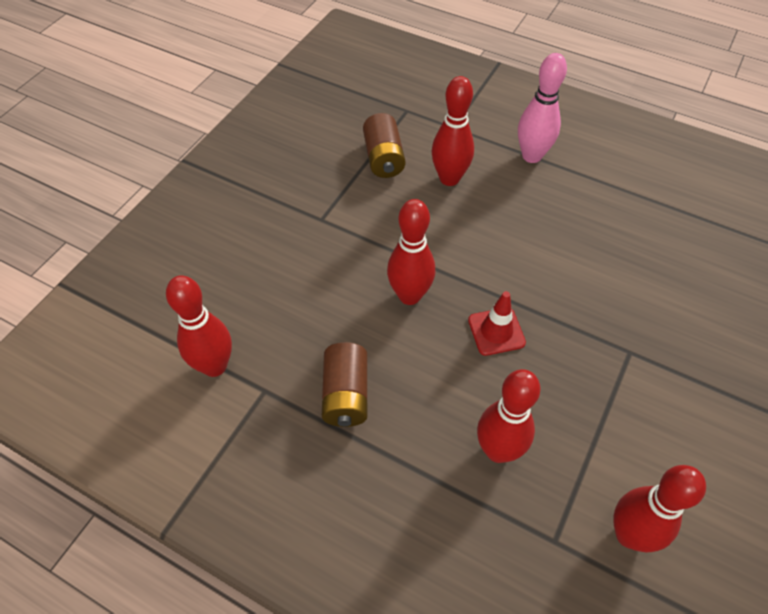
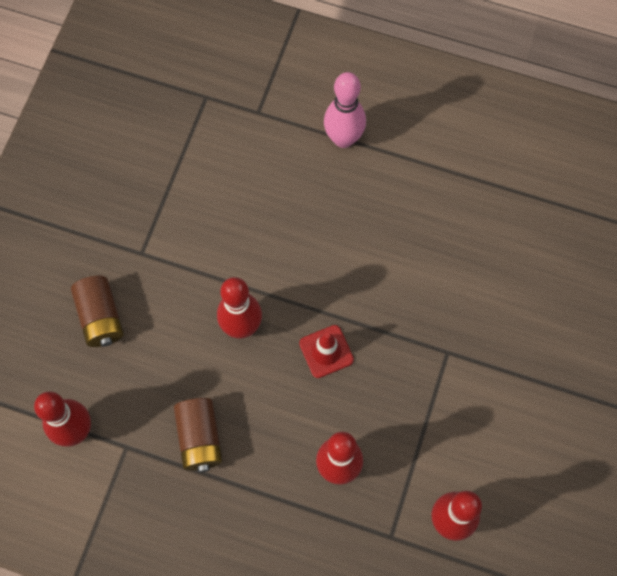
camera: 10 degrees left, 15 degrees up
brown battery [363,113,406,178] -> brown battery moved to [71,276,124,347]
red bowling pin [432,76,474,186] -> none

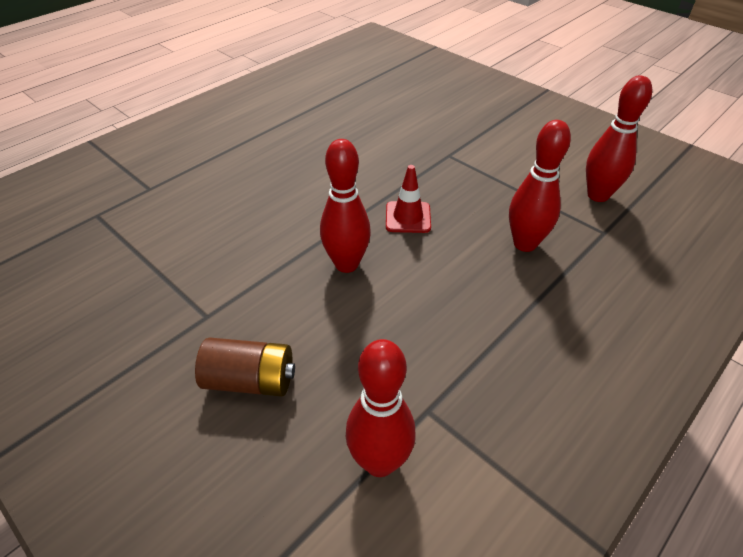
camera: 65 degrees left, 25 degrees down
brown battery [174,398,222,473] -> none
pink bowling pin [324,72,366,148] -> none

